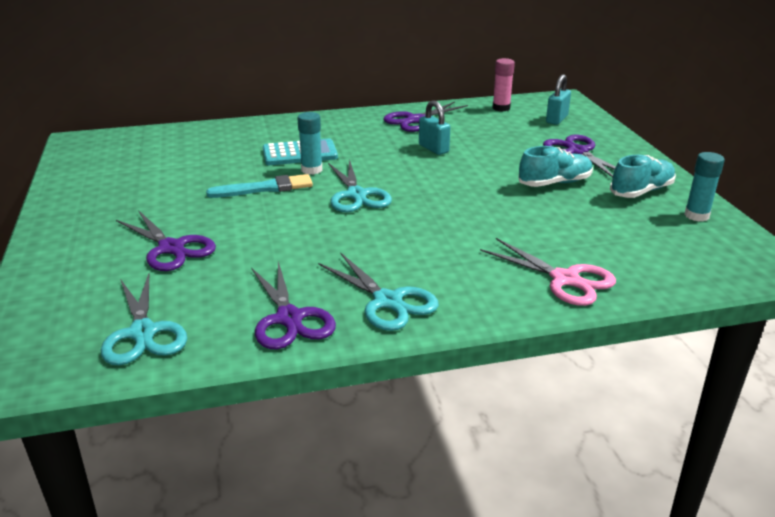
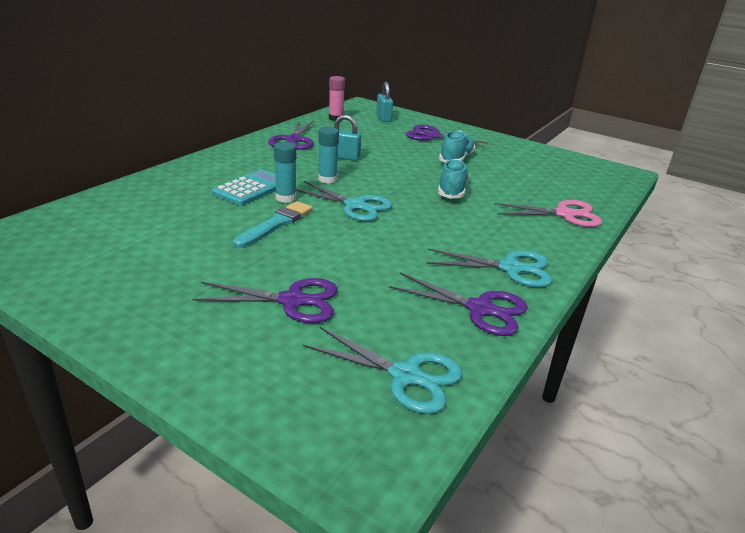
camera: 45 degrees left, 0 degrees up
turquoise shoe [610,155,676,198] -> turquoise shoe moved to [438,159,470,199]
turquoise glue stick [684,152,725,222] -> turquoise glue stick moved to [318,127,339,184]

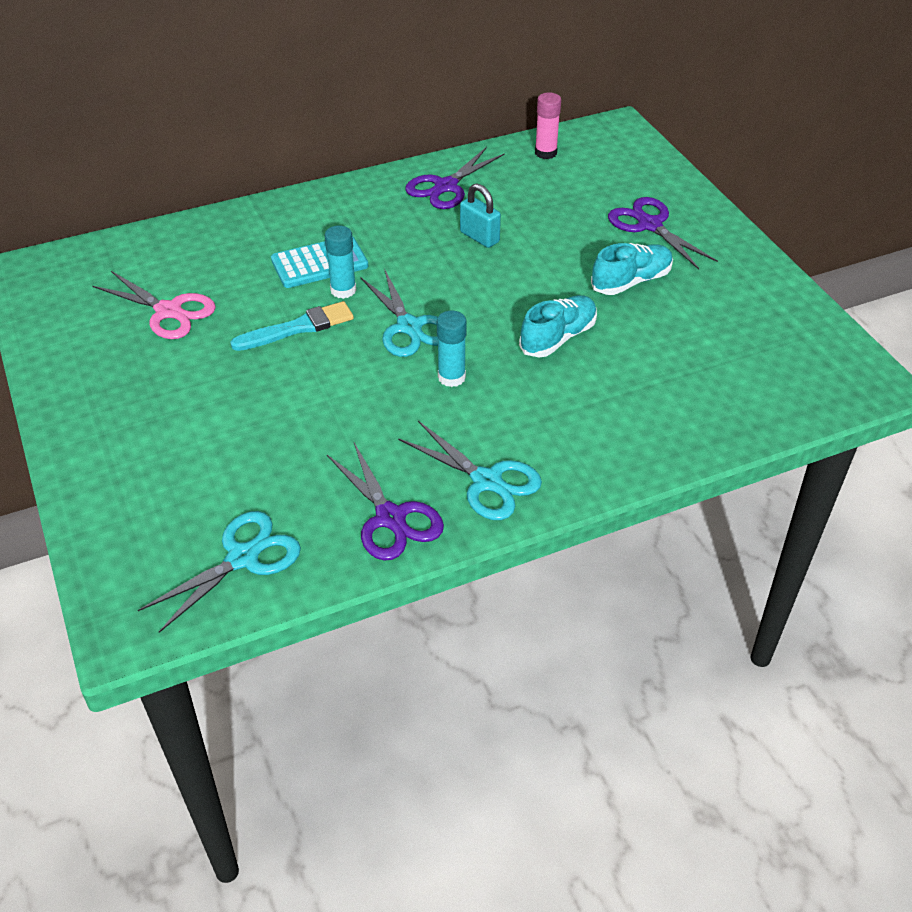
camera: 35 degrees right, 15 degrees up
purple scissors [193,278,338,323] -> none
turquoise scissors [303,326,463,414] -> turquoise scissors turned 105 degrees counterclockwise [138,511,301,633]
turquoise glue stick [318,127,339,184] -> turquoise glue stick moved to [437,311,467,387]
turquoise padlock [376,82,393,122] -> none
pink scissors [494,200,602,227] -> pink scissors moved to [92,271,216,339]

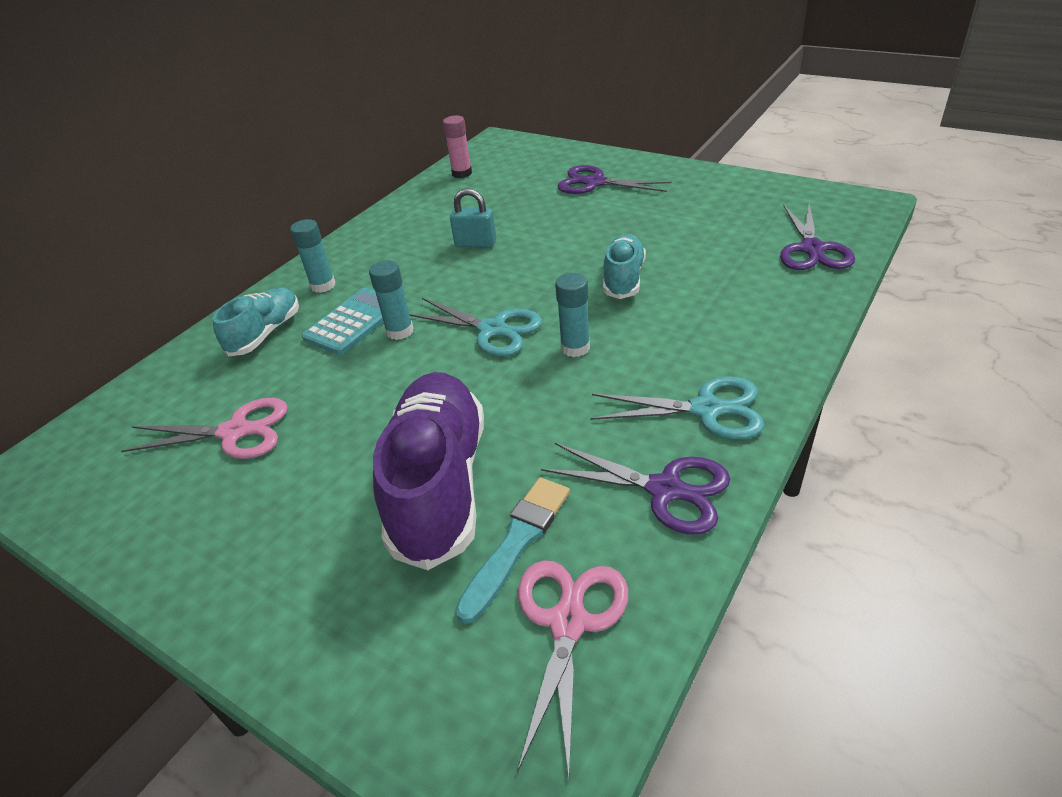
camera: 30 degrees left, 5 degrees down
turquoise scissors [138,511,301,633] -> pink scissors [518,560,629,776]
turquoise brush [230,301,354,351] -> turquoise brush moved to [455,478,570,624]
purple scissors [405,147,505,209] -> purple scissors moved to [780,203,855,270]
turquoise shoe [591,243,673,295] -> turquoise shoe moved to [213,288,299,356]
none -> turquoise glue stick [290,219,335,293]
none -> purple shoe [373,372,484,570]

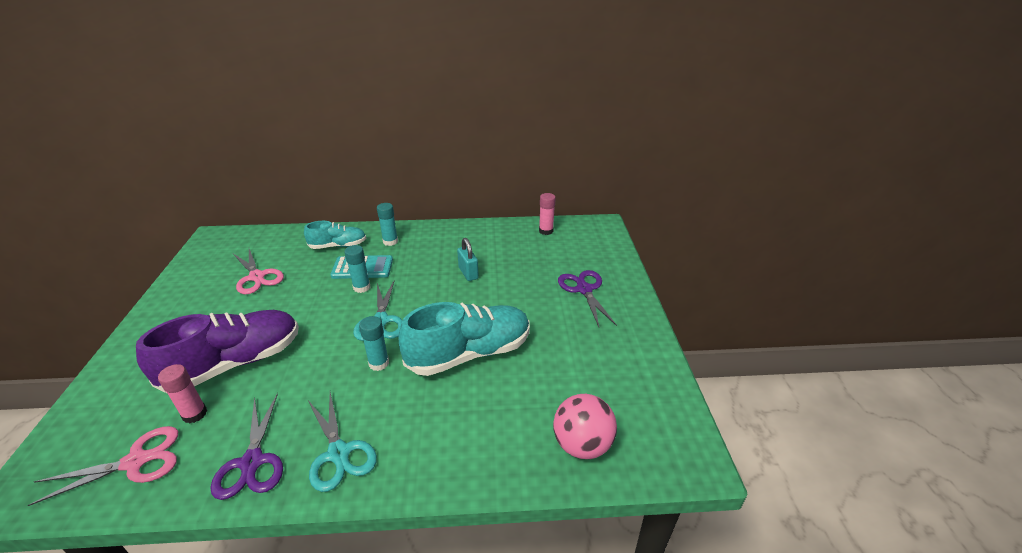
camera: 50 degrees right, 5 degrees down
turquoise brush [455,478,570,624] -> pink glue stick [158,364,207,424]
turquoise shoe [603,234,646,299] -> turquoise shoe [398,302,530,376], size x1.78
purple scissors [780,203,855,270] -> pink ball [553,394,617,459]

